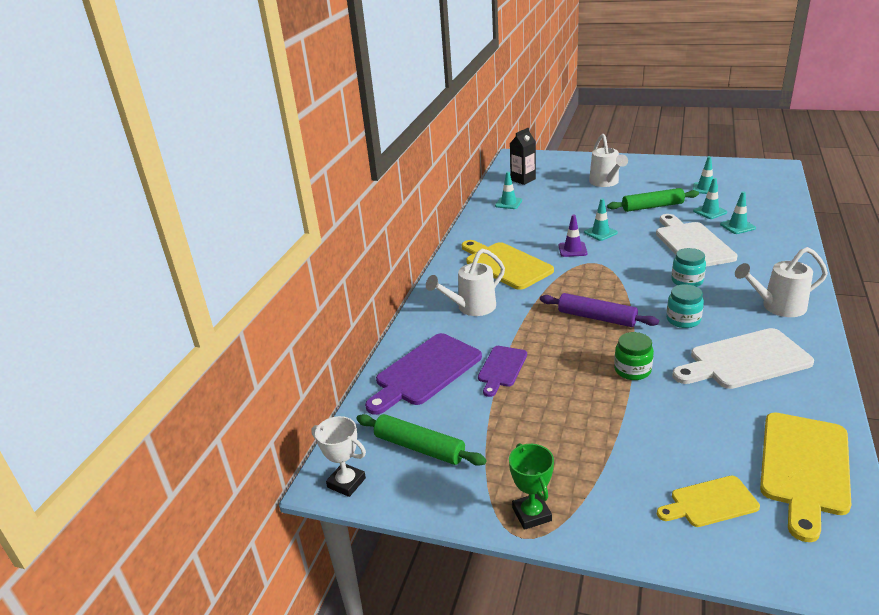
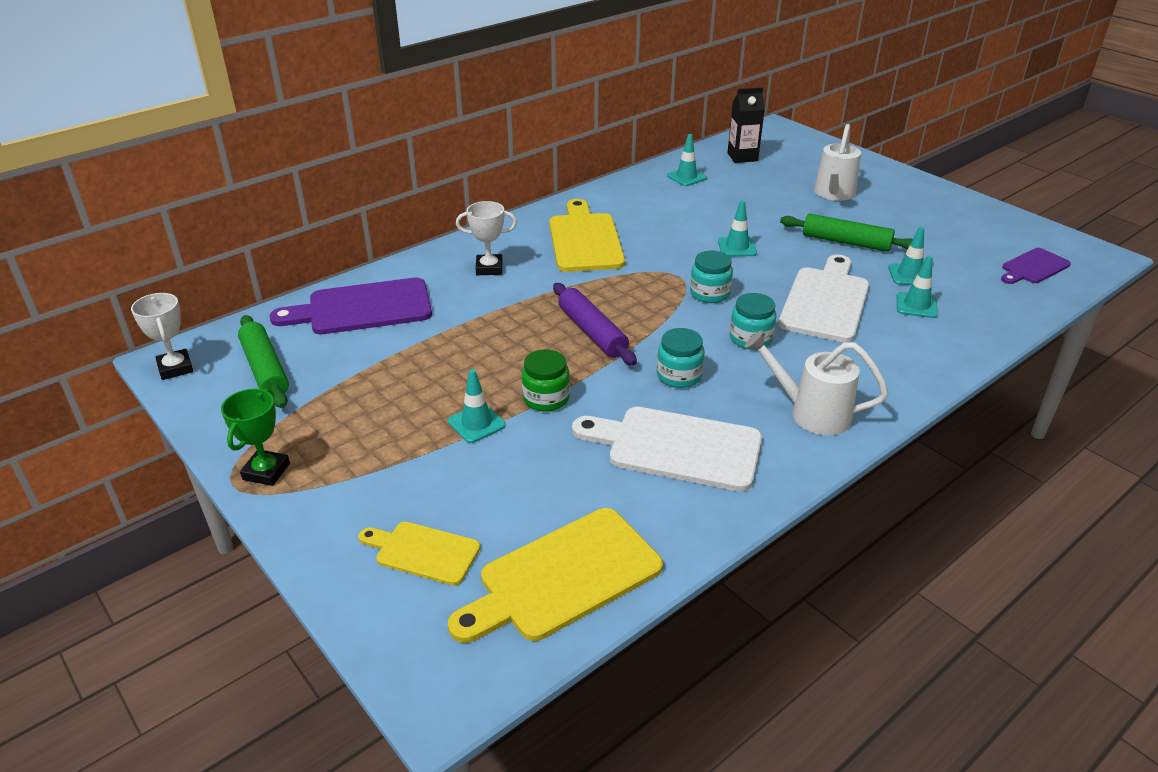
camera: 30 degrees right, 5 degrees up
white watering can [426,248,505,316] -> white trophy [456,201,517,275]
purple cutting board [478,346,527,397] -> purple cutting board moved to [1001,248,1071,284]
purple traffic cone [559,215,587,257] -> none
turquoise traffic cone [693,156,718,194] -> turquoise traffic cone moved to [448,369,506,443]
none -> turquoise jar [690,251,733,303]

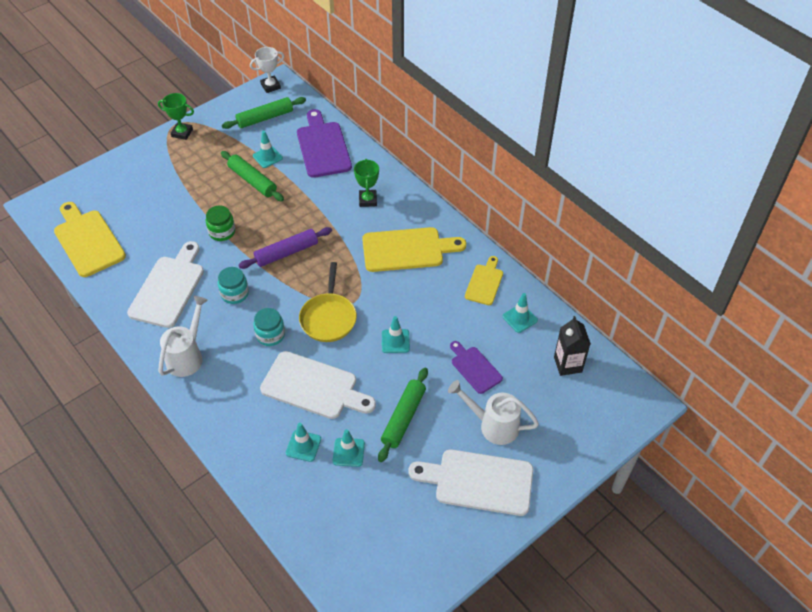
camera: 90 degrees right, 15 degrees up
yellow cutting board [358,522,480,585] -> yellow cutting board moved to [465,256,503,305]
turquoise traffic cone [448,369,506,443] -> turquoise traffic cone moved to [253,130,283,168]
white trophy [456,201,517,275] -> green trophy [354,159,379,207]
turquoise jar [690,251,733,303] -> yellow pan [299,262,357,342]
purple cutting board [1001,248,1071,284] -> purple cutting board moved to [450,341,503,394]
none -> green rolling pin [221,151,284,201]
none -> white cutting board [409,449,533,516]

